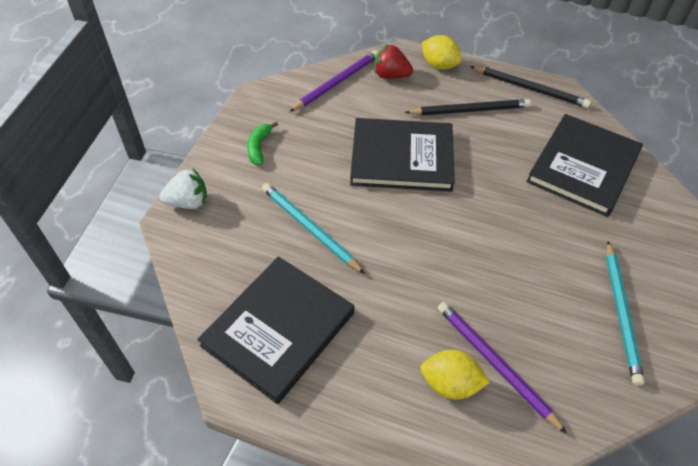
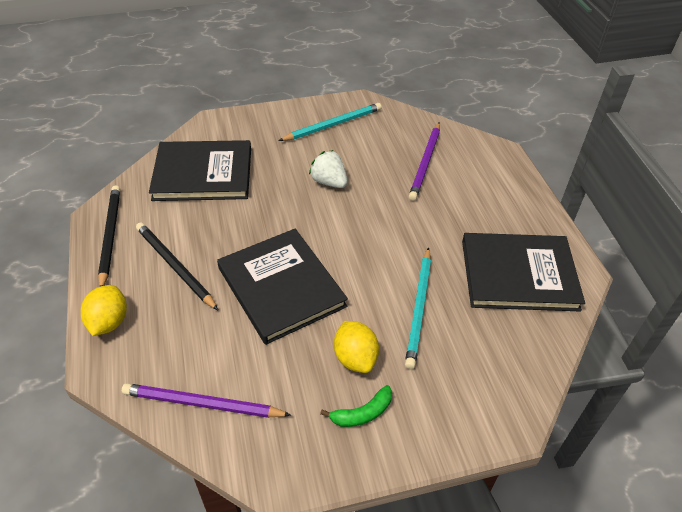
camera: 125 degrees left, 5 degrees down
white strawberry [159,169,207,209] -> white strawberry moved to [309,150,348,188]
red strawberry [374,44,413,79] -> none
yellow lemon [420,350,490,399] -> yellow lemon moved to [334,321,379,373]

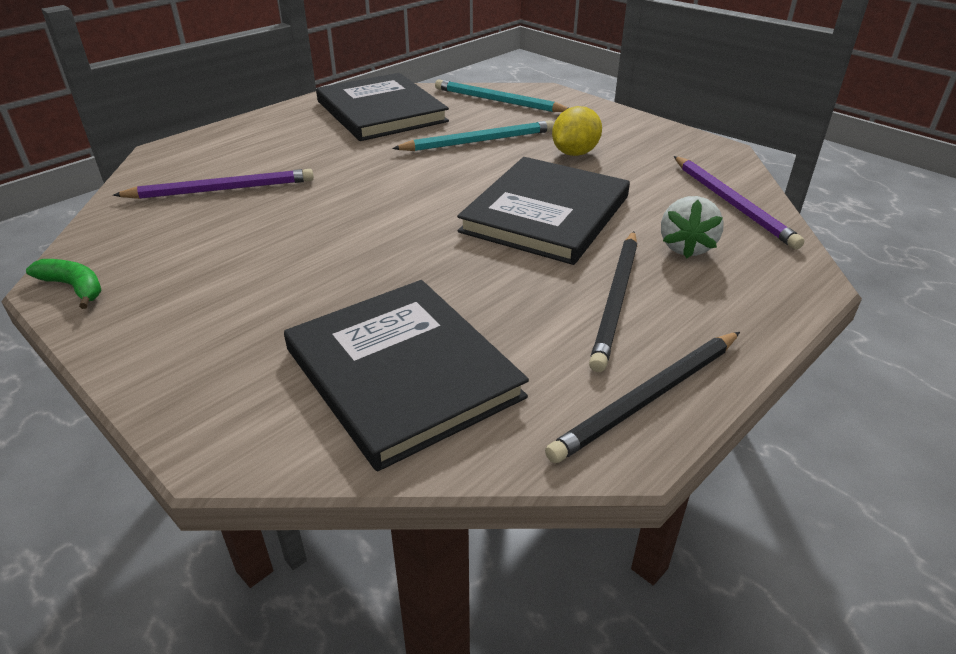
camera: 120 degrees left, 10 degrees down
yellow lemon [81,285,127,336] -> none
turquoise pencil [278,103,382,141] -> turquoise pencil moved to [435,79,568,112]
white strawberry [309,150,348,188] -> white strawberry moved to [661,196,724,258]
green banana [320,385,392,427] -> green banana moved to [26,259,102,309]

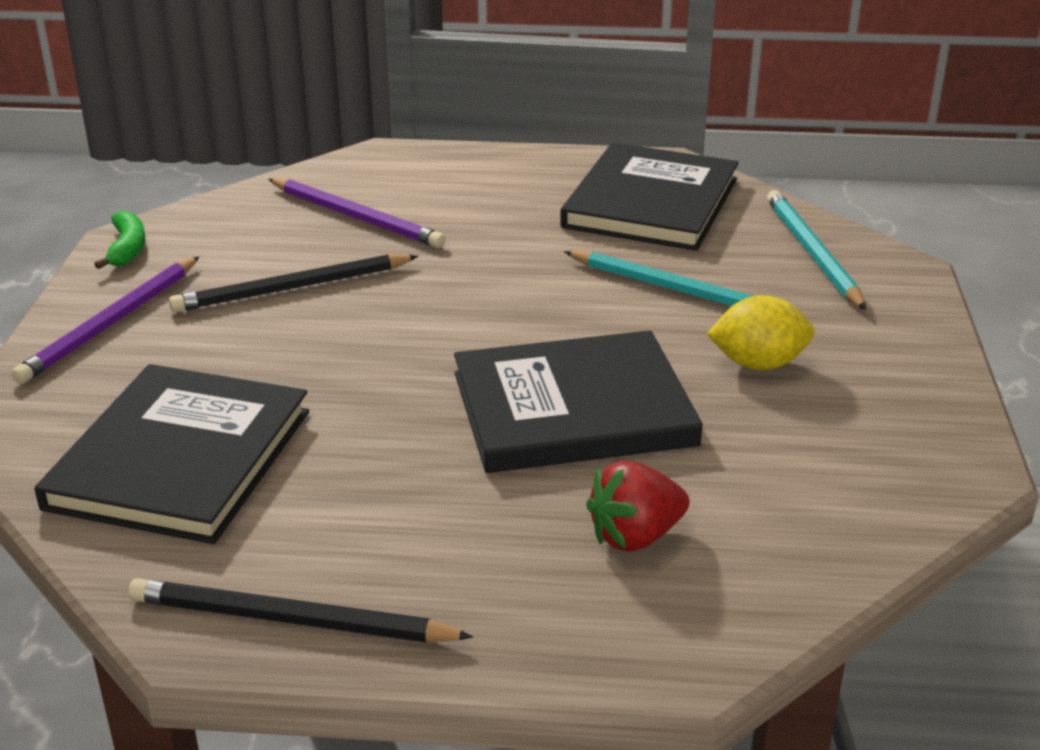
camera: 50 degrees right, 5 degrees down
black pencil [589,231,637,372] -> black pencil moved to [169,254,418,313]
white strawberry [661,196,724,258] -> red strawberry [586,460,689,552]
purple pencil [674,156,805,249] -> purple pencil moved to [12,256,199,384]

